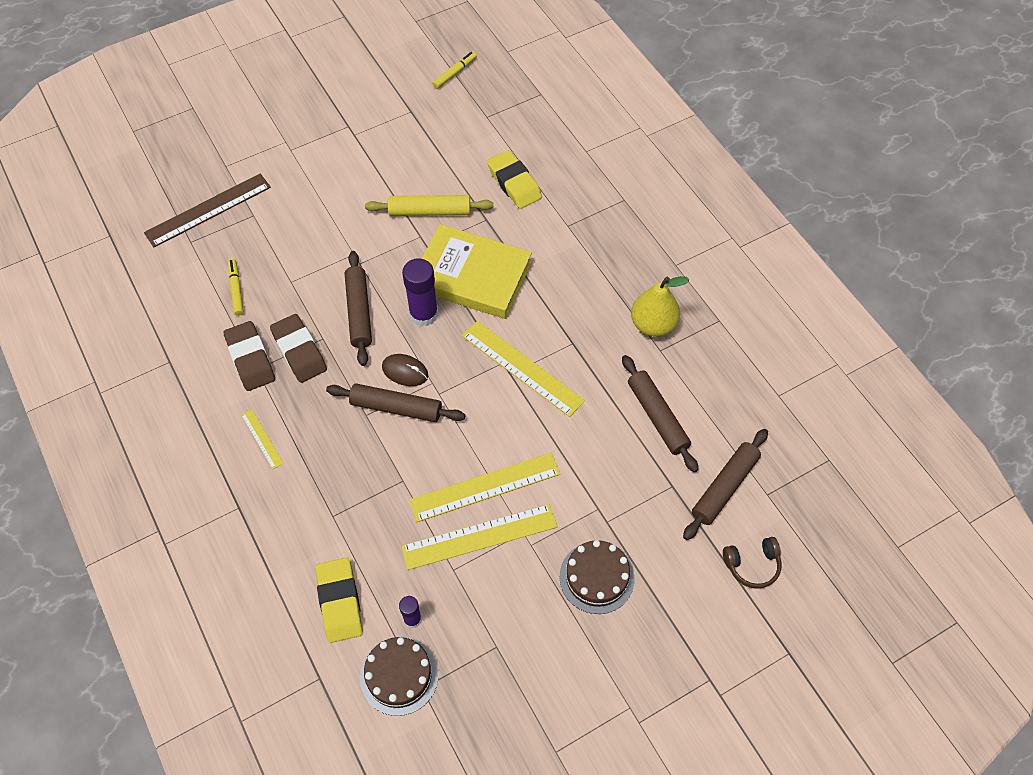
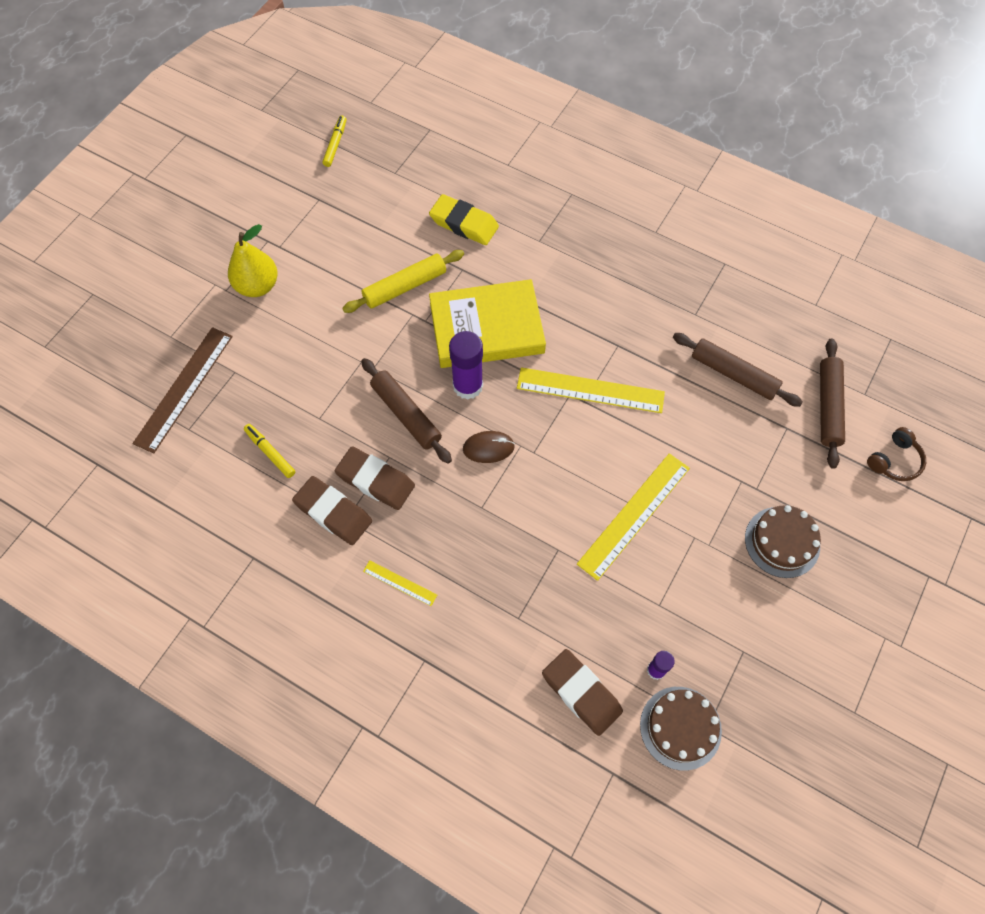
camera: 30 degrees left, 5 degrees up
yellow eraser [315,558,363,643] -> brown eraser [542,649,623,736]
brown rolling pin [326,383,465,422] -> none
yellow ruler [401,504,558,570] -> none
yellow pear [631,276,690,337] -> yellow pear moved to [228,224,278,297]

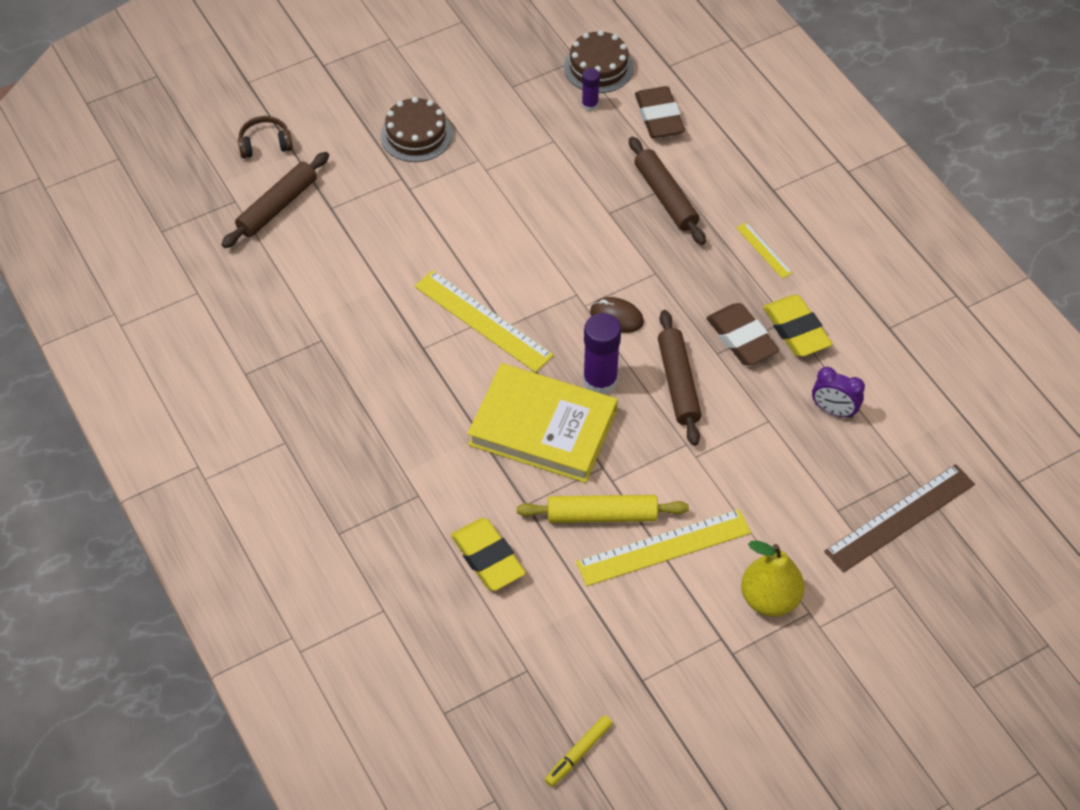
camera: 150 degrees left, 10 degrees down
yellow marker [244,424,295,478] -> purple clock [812,367,865,418]
brown eraser [292,476,372,545] -> yellow eraser [763,295,832,357]
yellow ruler [577,453,690,581] -> yellow ruler moved to [576,509,751,586]
brown rolling pin [673,333,803,407] -> brown rolling pin moved to [629,137,706,245]

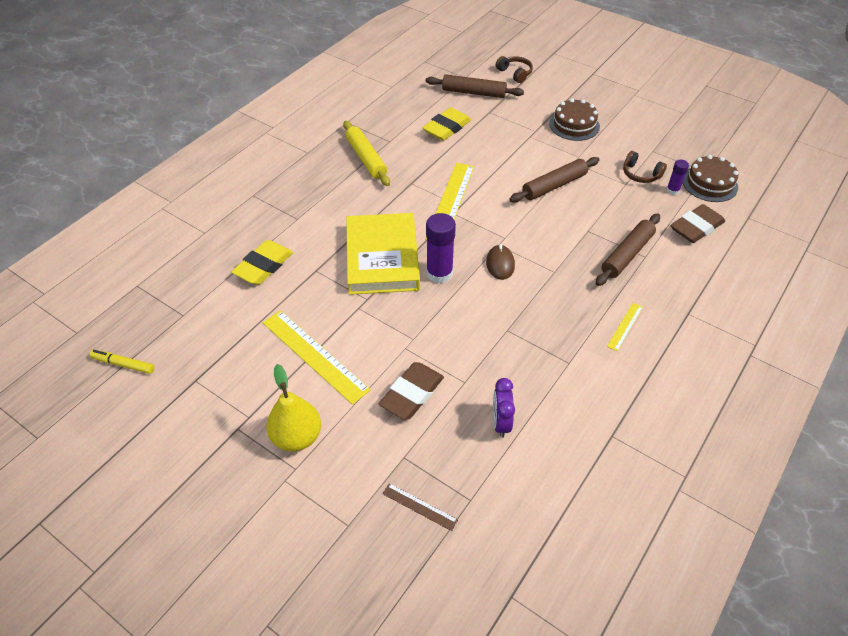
camera: 65 degrees right, 5 degrees down
yellow rolling pin [517,495,689,523] -> yellow rolling pin moved to [343,121,390,186]
brown rolling pin [658,310,702,446] -> brown rolling pin moved to [509,157,599,203]
brown eraser [706,303,780,365] -> brown eraser moved to [379,362,444,420]
yellow eraser [763,295,832,357] -> yellow eraser moved to [422,107,471,141]
brown ruler [824,464,975,573] -> brown ruler [382,483,458,531], size x0.49
none -> brown headphones [623,151,667,183]

